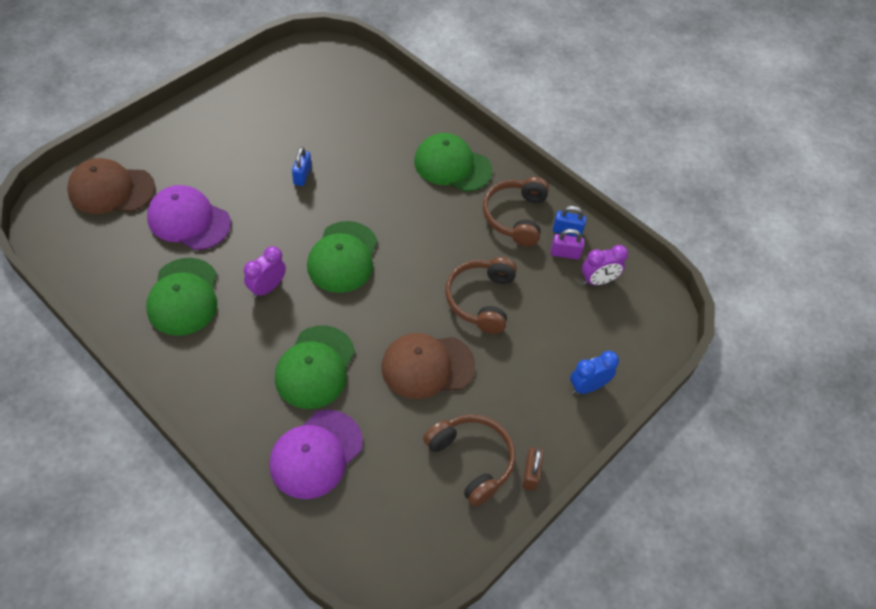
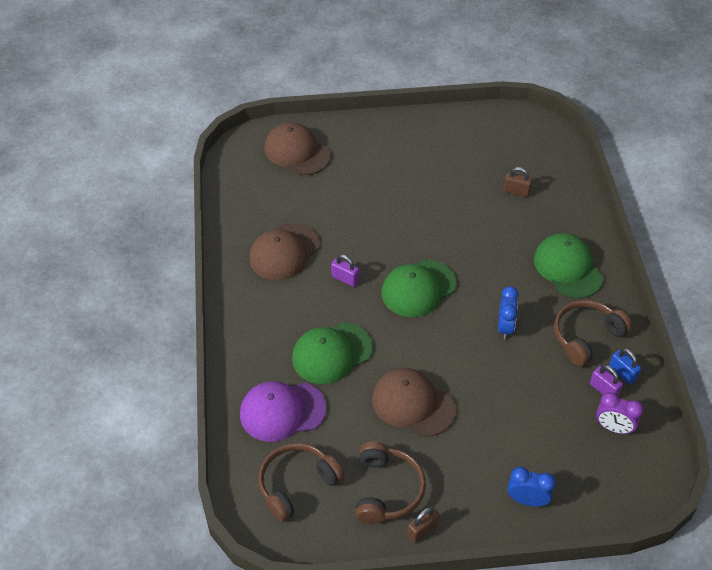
camera: 45 degrees right, 5 degrees down
green cap [146,258,217,336] -> brown cap [249,223,320,280]
purple cap [147,185,231,250] -> none
purple clock [244,246,286,298] -> purple padlock [331,254,359,287]
blue padlock [292,147,311,186] -> none
brown headphones [445,257,517,334] -> brown headphones moved to [258,443,345,522]
none -> blue clock [498,286,519,340]
none -> brown padlock [503,167,532,197]

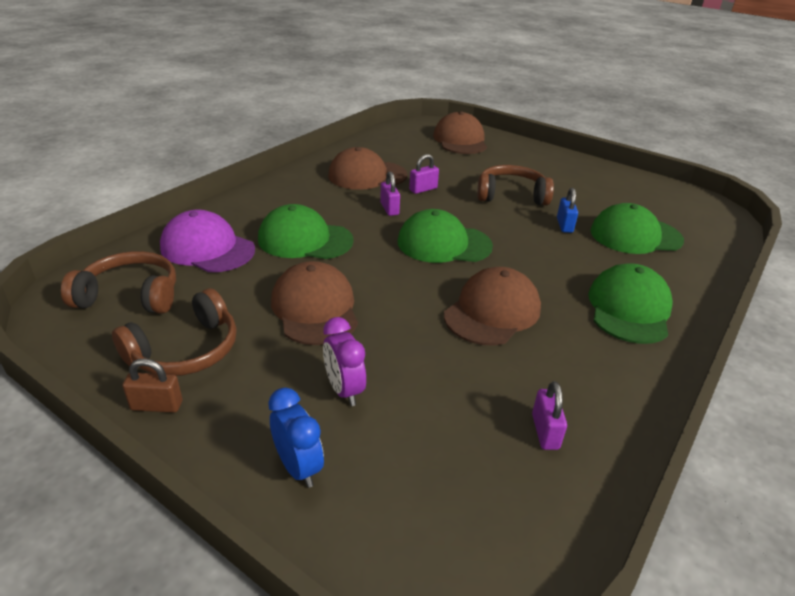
camera: 40 degrees right, 15 degrees down
blue clock [498,286,519,340] -> brown cap [444,267,541,346]
brown padlock [503,167,532,197] -> green cap [590,203,684,254]
brown headphones [554,300,632,367] -> brown headphones moved to [477,165,554,205]
purple clock [596,392,644,434] -> purple clock moved to [323,317,366,406]
blue padlock [609,348,641,385] -> blue padlock moved to [557,188,578,233]
none -> purple padlock [409,154,439,194]

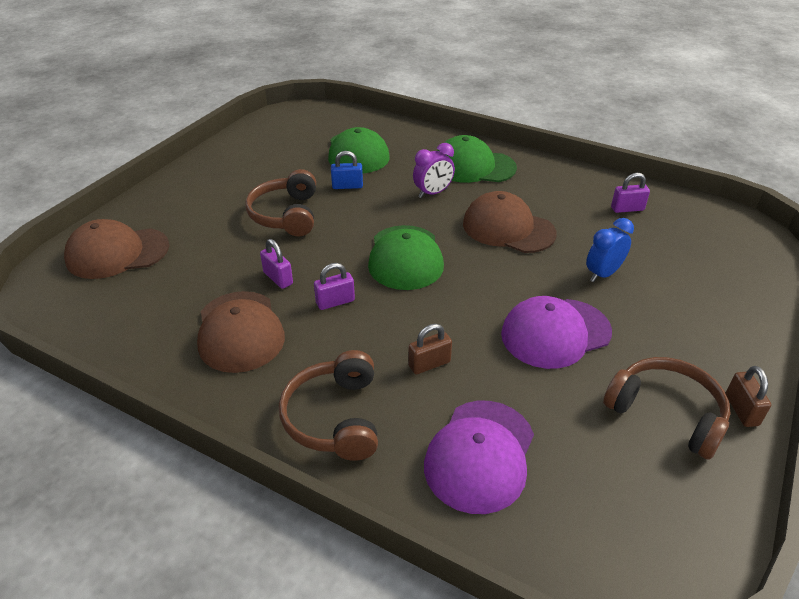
camera: 95 degrees left, 5 degrees up
brown headphones [61,251,176,314] -> brown headphones moved to [279,350,378,461]
green cap [258,204,354,259] -> brown padlock [408,324,452,374]
blue clock [268,388,324,488] -> blue clock moved to [586,218,634,282]
brown cap [271,261,358,345] -> purple cap [501,296,612,369]
purple clock [323,317,366,406] -> purple clock moved to [413,143,455,198]

